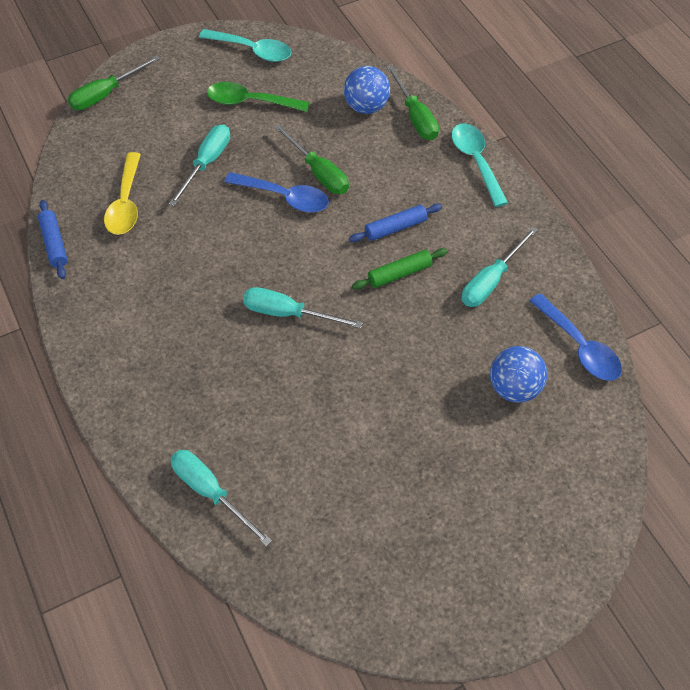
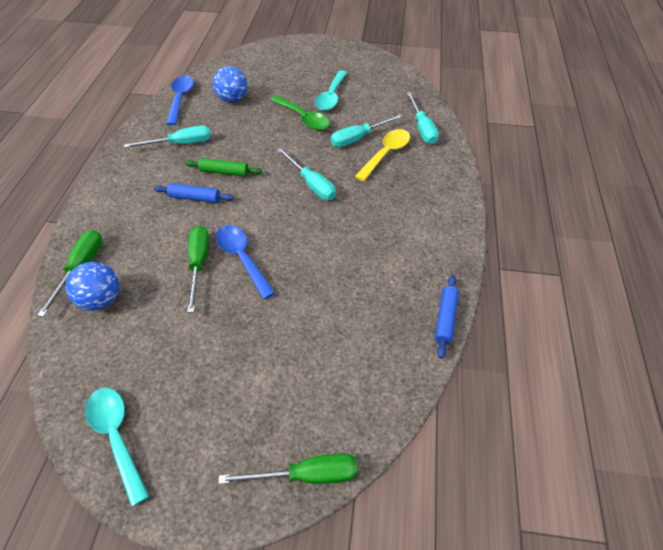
camera: 145 degrees left, 5 degrees down
yellow spoon [104,152,141,235] -> yellow spoon moved to [355,129,410,181]
turquoise screwdriver [169,124,230,206] -> turquoise screwdriver moved to [331,114,403,147]
green spoon [207,82,310,112] -> green spoon moved to [271,96,330,130]
turquoise spoon [451,123,508,207] -> turquoise spoon moved to [315,70,347,111]

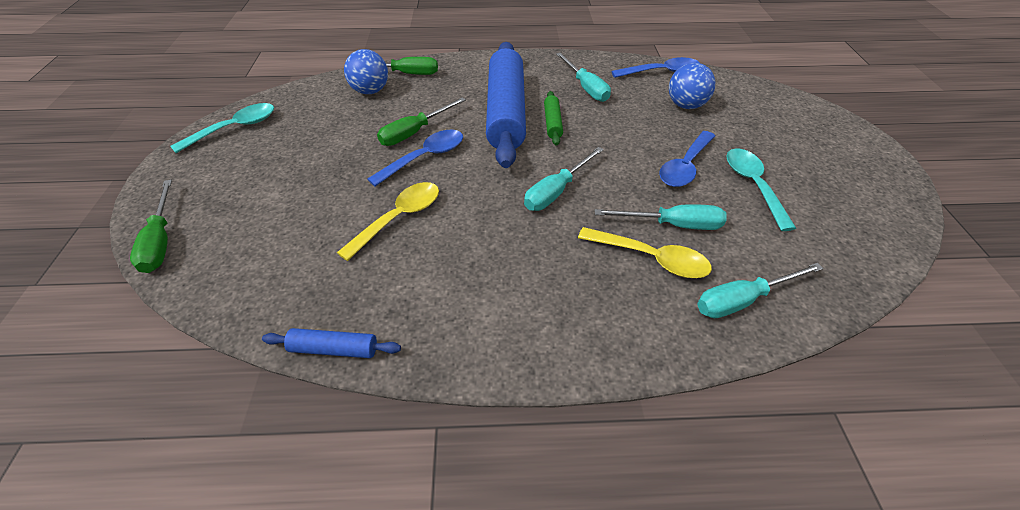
camera: 80 degrees right, 5 degrees down
blue rolling pin [154,183,234,203] -> blue rolling pin [486,42,526,168], size x2.41
green screwdriver [187,226,209,313] -> green screwdriver turned 150 degrees clockwise [377,98,466,146]
green spoon [271,96,330,130] -> blue spoon [659,131,715,187]
turquoise spoon [315,70,347,111] -> turquoise spoon turned 75 degrees clockwise [726,148,797,231]
turquoise screwdriver [331,114,403,147] -> turquoise screwdriver turned 135 degrees clockwise [595,204,727,230]
none -> yellow spoon [337,182,439,261]

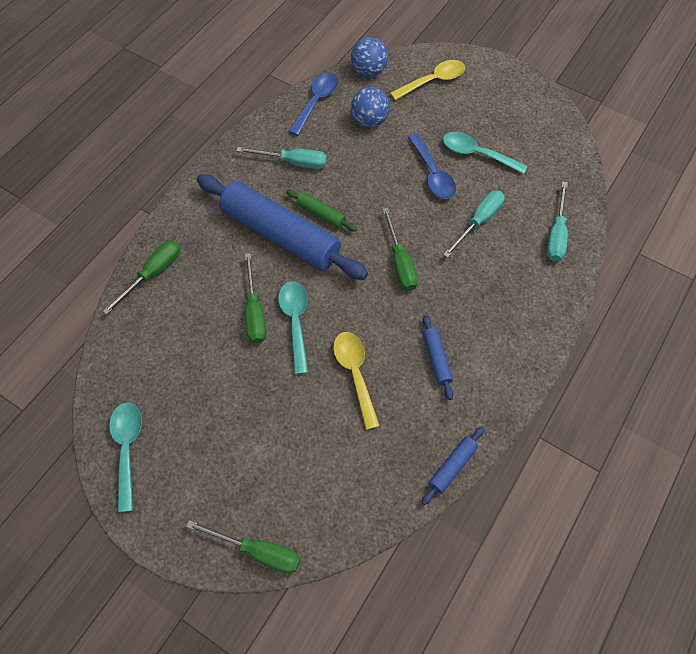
camera: 55 degrees left, 15 degrees up
blue ball [344,49,388,94] -> blue ball moved to [351,37,388,77]
blue spoon [367,129,463,186] -> turquoise spoon [278,281,308,374]
turquoise screwdriver [524,147,604,211] -> green screwdriver [383,207,418,291]
yellow spoon [578,227,712,278] -> yellow spoon moved to [390,60,465,100]
none -> blue rolling pin [423,315,453,400]

